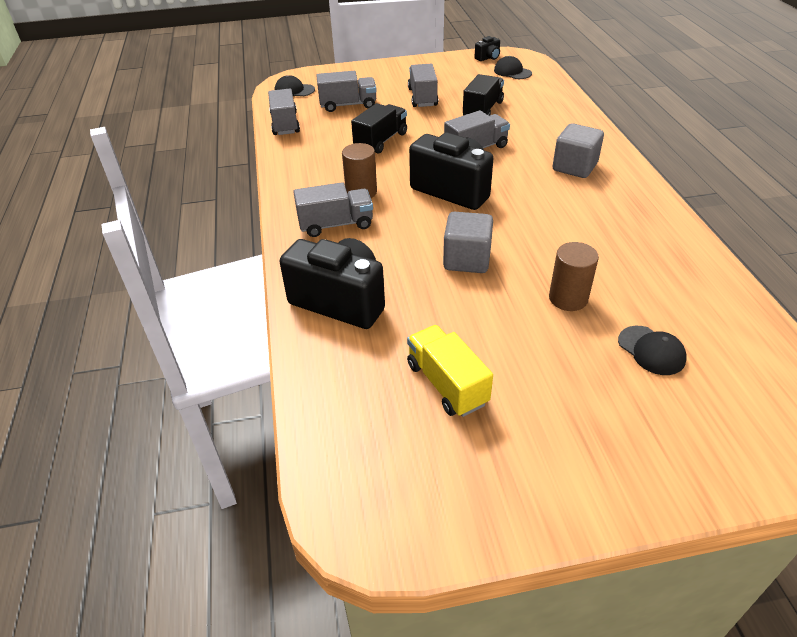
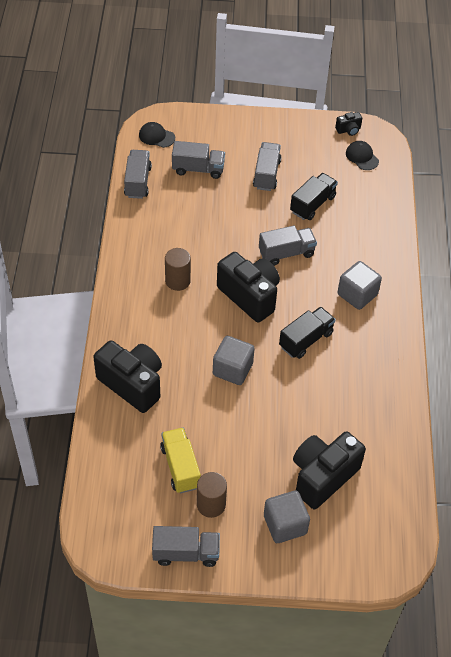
camera: 10 degrees right, 10 degrees up
grey truck [293,182,373,237] -> grey truck moved to [152,526,220,567]
black truck [351,103,407,154] -> black truck moved to [279,307,336,359]
brown cylinder [549,242,599,311] -> brown cylinder moved to [197,472,227,518]
black cap [618,326,687,375] -> black camera [293,431,366,509]
none -> grey cube [264,491,310,543]

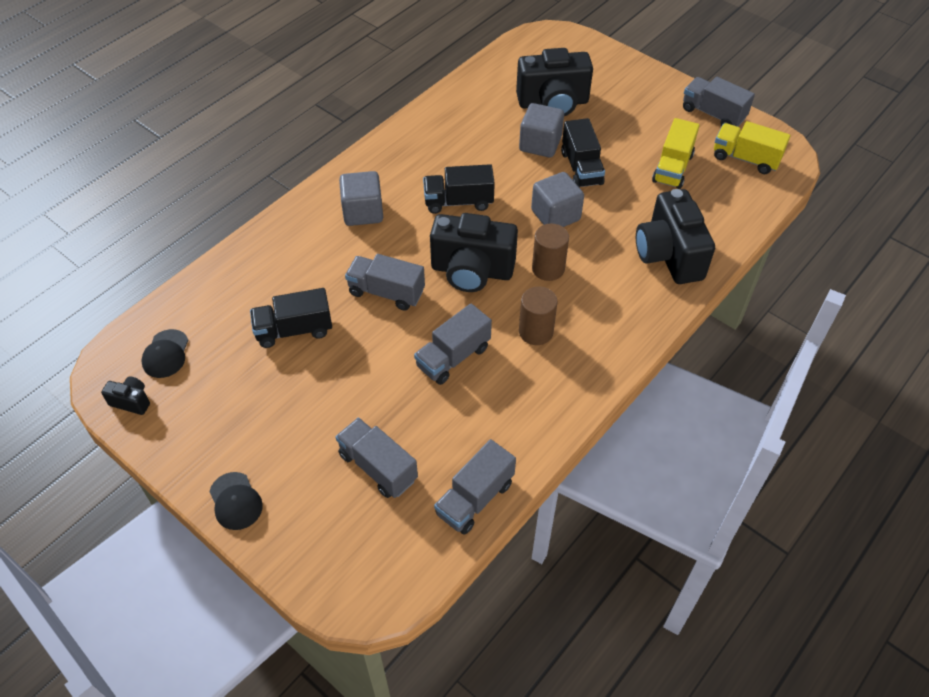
camera: 140 degrees left, 0 degrees up
black cap [139,122,175,148] -> black cap moved to [209,472,263,530]
brown cylinder [197,472,227,518] -> brown cylinder moved to [532,224,569,281]
black camera [217,252,280,323] -> black camera turned 75 degrees counterclockwise [430,213,518,292]
grey truck [253,142,281,191] -> grey truck moved to [414,303,492,385]
grey cube [264,491,310,543] -> grey cube moved to [519,103,564,158]
none -> black truck [561,118,605,187]
none -> yellow truck [714,121,790,174]

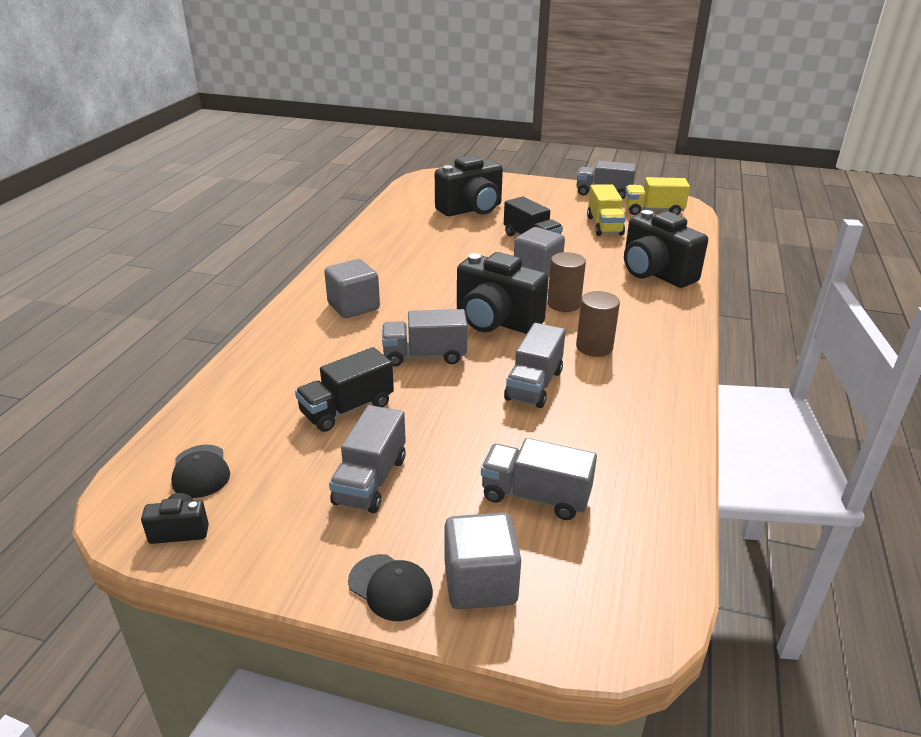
camera: 25 degrees left, 20 degrees down
black truck [423,164,495,214] -> none
black camera [430,213,518,292] -> black camera turned 45 degrees clockwise [457,252,549,334]
grey truck [434,439,516,535] -> grey truck moved to [329,405,406,513]
grey cube [519,103,564,158] -> grey cube moved to [444,513,521,610]

